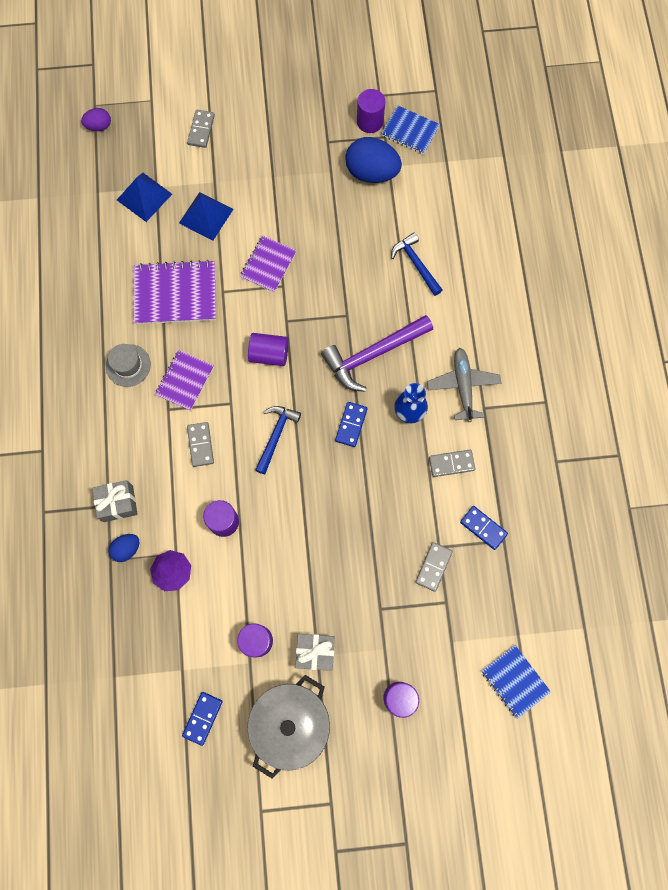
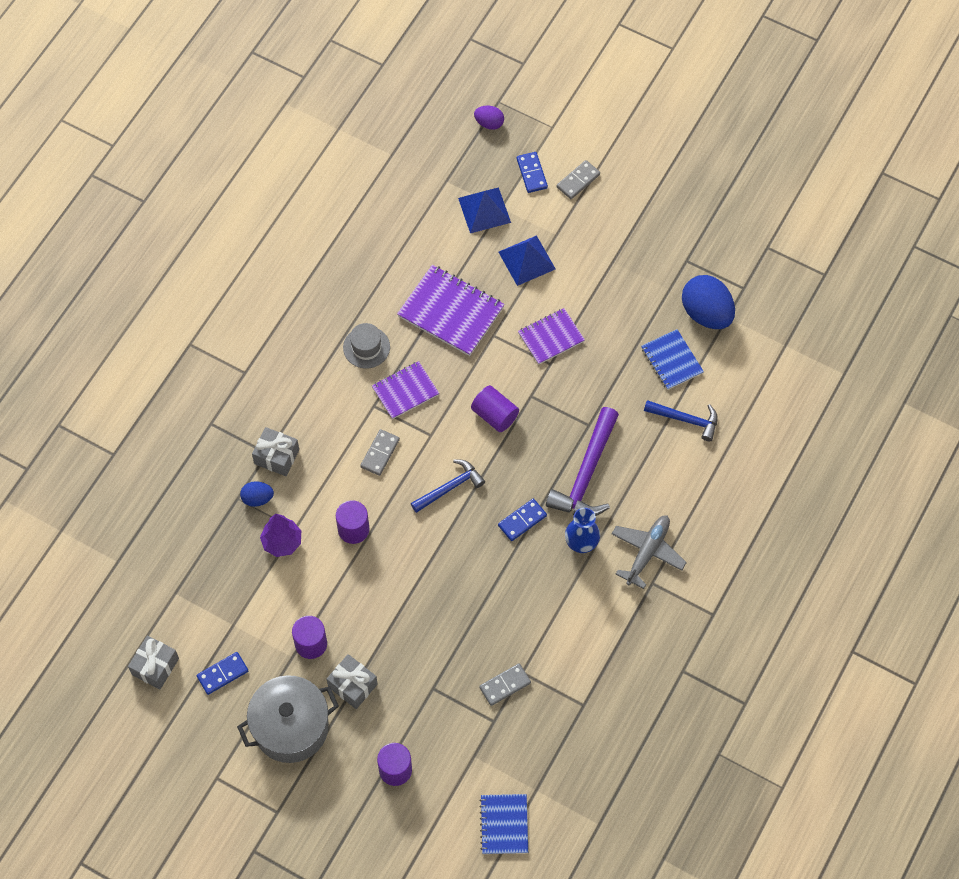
camera: 35 degrees right, 10 degrees down
purple hammer [321,315,433,392] -> purple hammer turned 75 degrees counterclockwise [546,407,619,516]
purple cylinder [357,89,385,133] -> none
blue notebook [381,105,440,155] -> blue notebook moved to [641,329,704,390]
blue hammer [391,233,443,296] -> blue hammer turned 105 degrees clockwise [644,400,718,441]
grey domino [429,450,475,477] -> none
blue domino [460,506,508,550] -> blue domino moved to [517,152,548,193]
none -> grey gift [128,636,179,689]

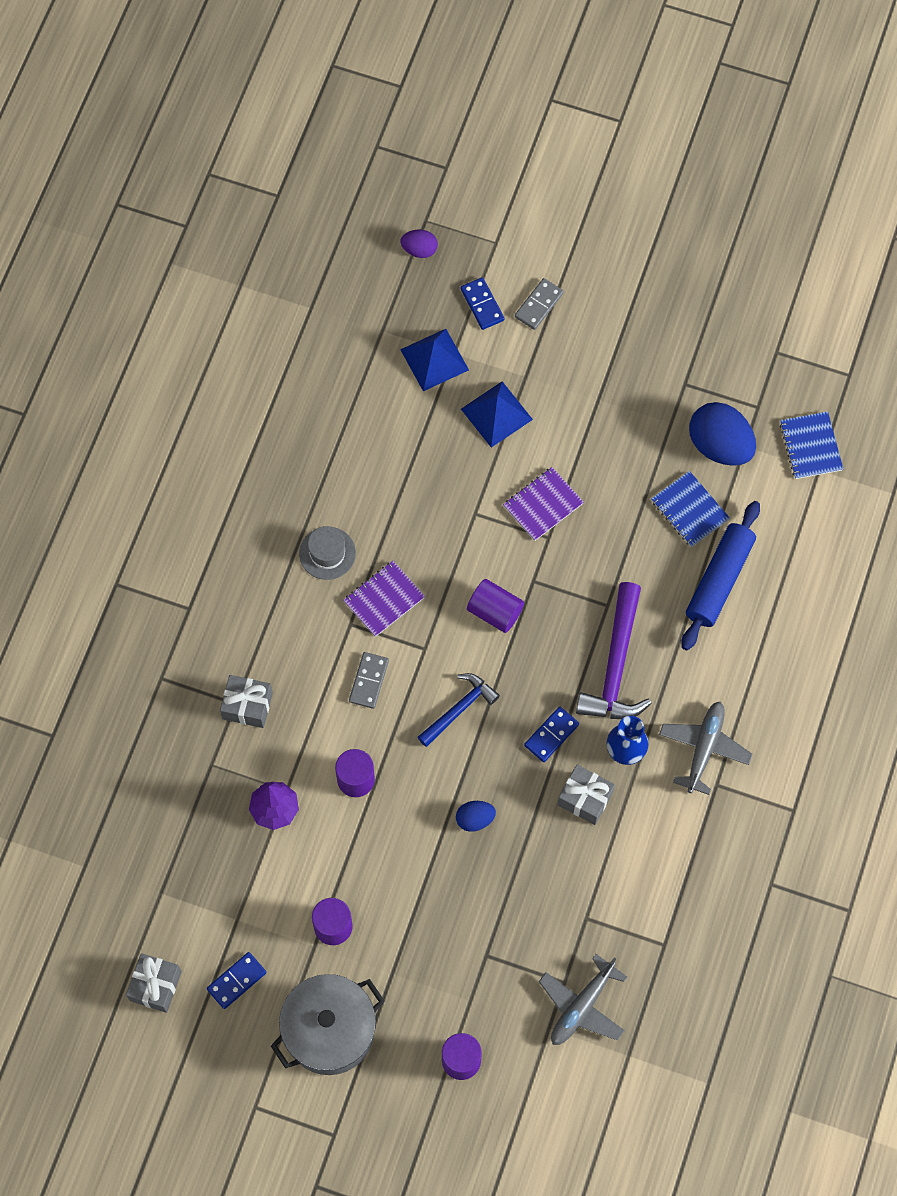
camera: 10 degrees left, 5 degrees up
blue egg [240,481,274,507] -> blue egg moved to [456,801,496,832]
grey gift [326,654,378,709] -> grey gift moved to [557,765,615,825]
purple notebook [397,265,505,356] -> none
grey domino [479,664,531,706] -> none
blue notebook [479,794,528,854] -> blue notebook moved to [780,411,843,479]
blue hammer [644,400,718,441] -> blue rolling pin [682,501,760,650]
none -> grey plane [539,954,627,1045]

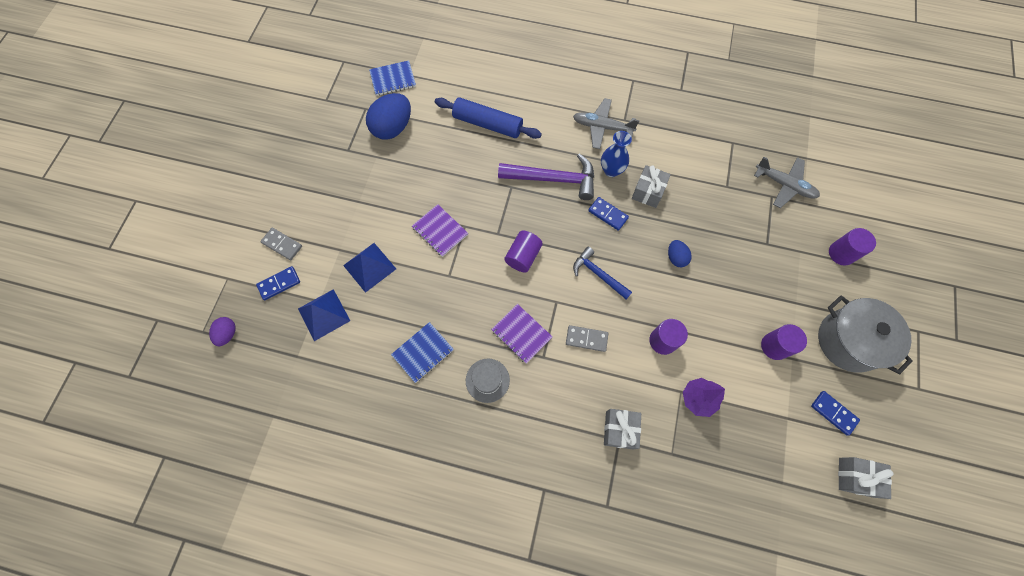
camera: 95 degrees left, 0 degrees up
blue notebook [651,471,730,547] -> blue notebook moved to [391,322,454,383]

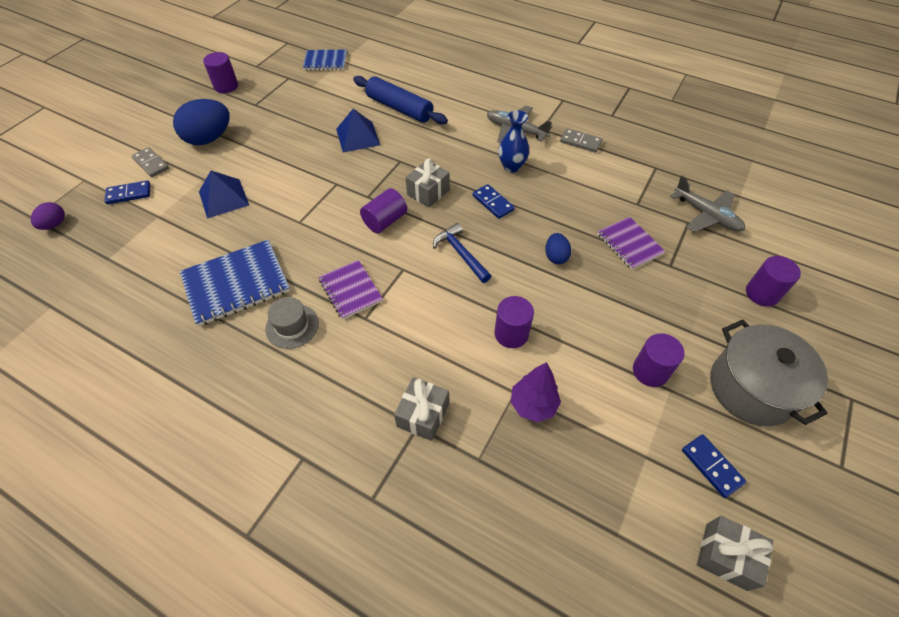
camera: 15 degrees right, 15 degrees down
blue pyramid [298,289,350,341] -> blue pyramid moved to [336,109,380,152]
blue egg [366,93,411,140] -> blue egg moved to [173,99,230,145]
blue notebook [391,322,454,383] -> blue notebook [180,240,290,326], size x1.61
purple notebook [412,204,468,257] -> purple notebook moved to [598,217,666,270]
purple hammer [498,154,594,200] -> none
grey domino [566,325,608,352] -> grey domino moved to [560,128,602,153]
grey gift [632,165,671,208] -> grey gift moved to [406,158,450,208]
none -> purple cylinder [203,52,238,93]

